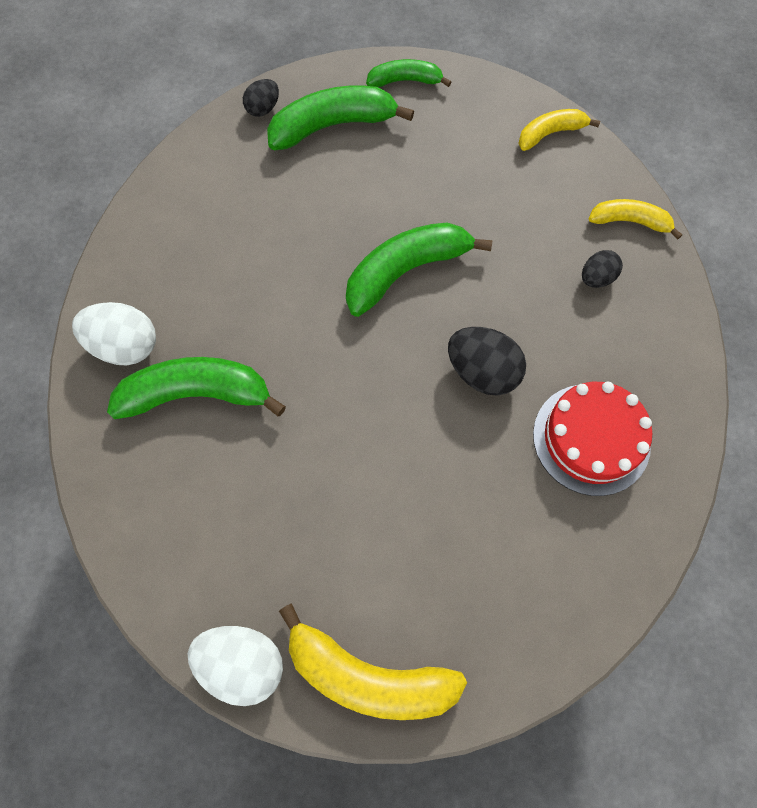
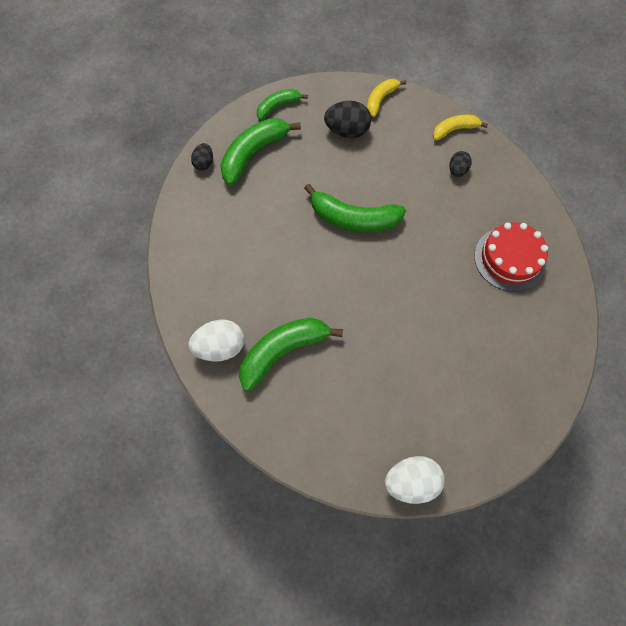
camera: 30 degrees left, 0 degrees up
yellow banana [279,603,467,720] -> none
green banana [346,223,493,317] -> green banana turned 105 degrees counterclockwise [304,183,406,232]
black egg [448,327,526,396] -> black egg moved to [324,101,371,138]

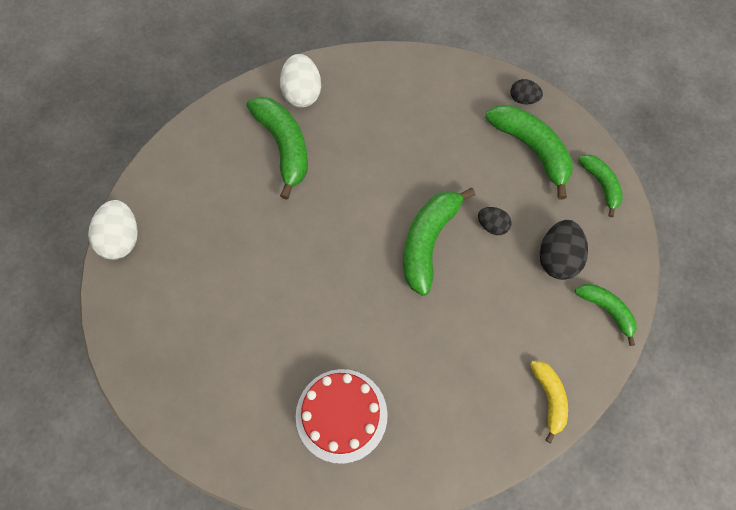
camera: 100 degrees right, 0 degrees up
yellow banana [367,79,406,117] -> green banana [575,284,637,346]
black egg [450,151,472,177] -> black egg moved to [478,207,511,235]

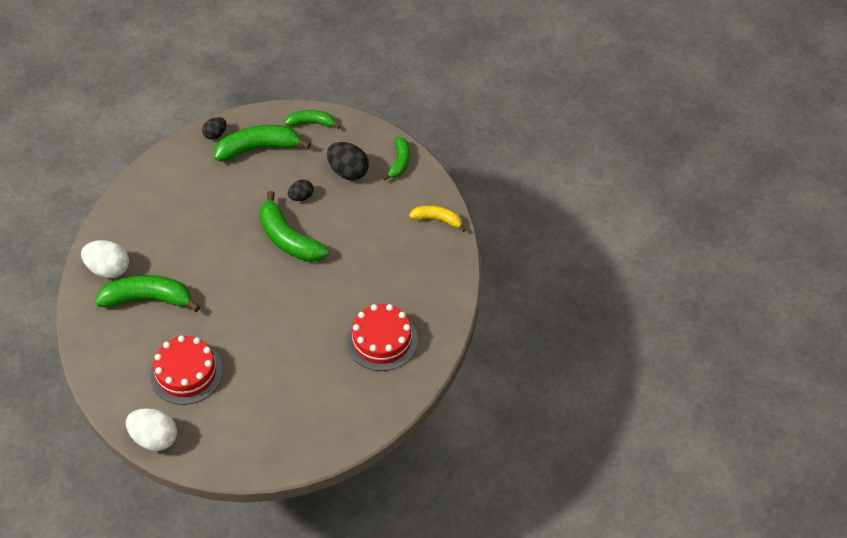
camera: 65 degrees left, 15 degrees down
green banana [575,284,637,346] -> green banana turned 120 degrees clockwise [383,137,410,181]
none -> red cake [150,335,223,405]

